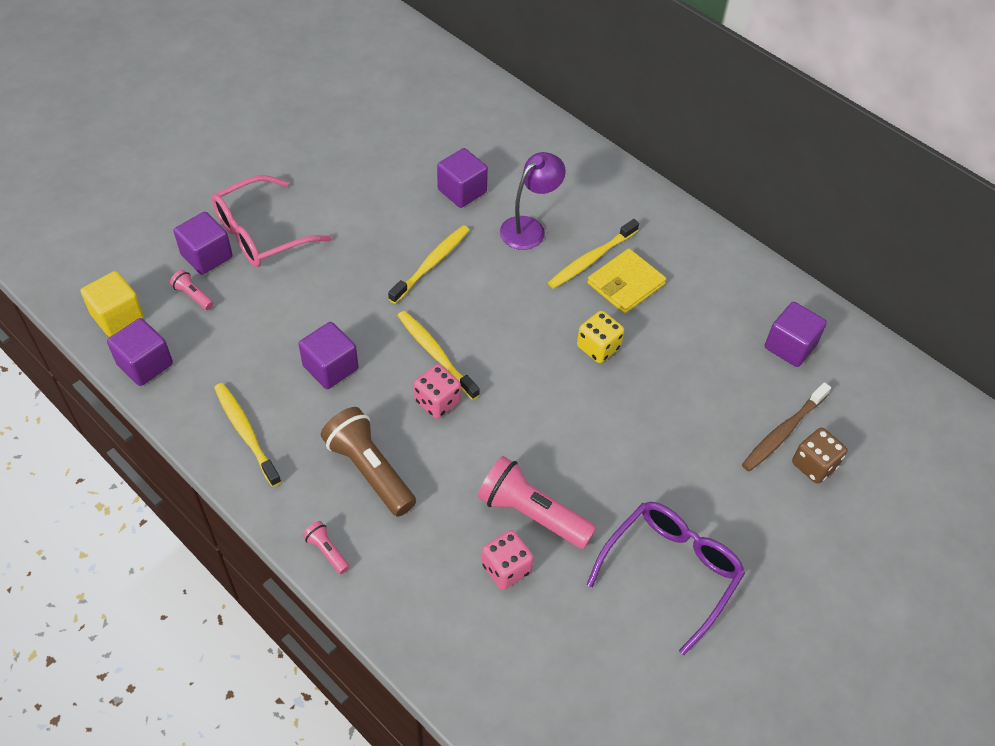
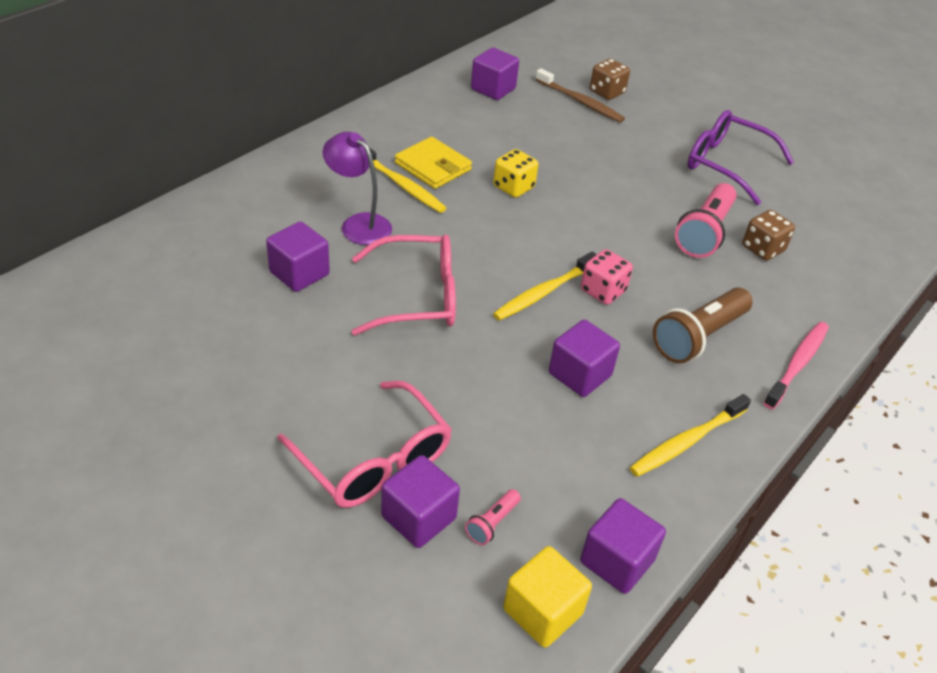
camera: 95 degrees left, 10 degrees down
pink flashlight [302,521,350,574] -> pink toothbrush [764,322,829,409]
yellow toothbrush [388,225,469,304] -> pink glasses [352,235,456,336]
pink dice [481,530,534,590] -> brown dice [742,210,795,261]

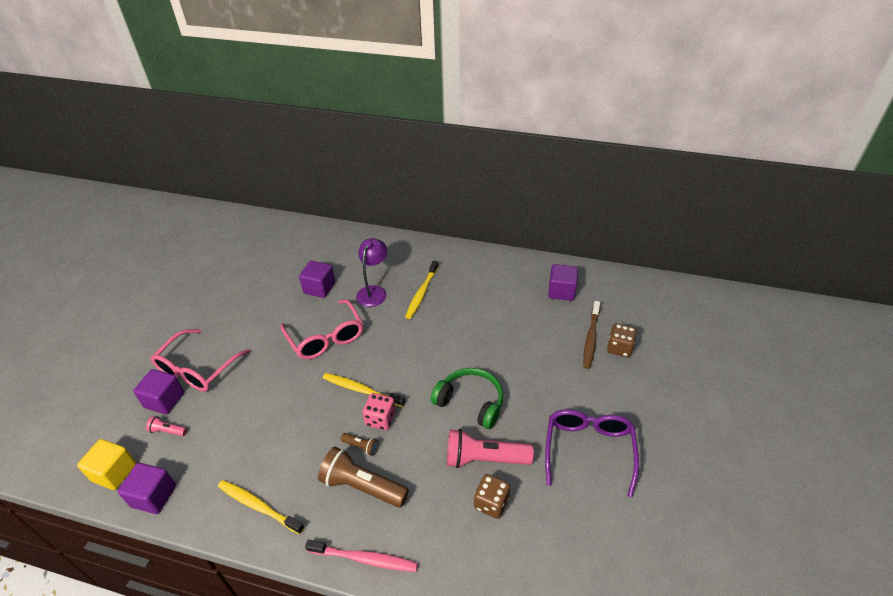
camera: 70 degrees right, 0 degrees up
yellow wallet [395,137,472,189] -> none
yellow dice [493,149,539,198] -> none
purple cube [549,320,620,397] -> none
none -> brown flashlight [341,433,379,456]
none -> green headphones [431,368,503,429]

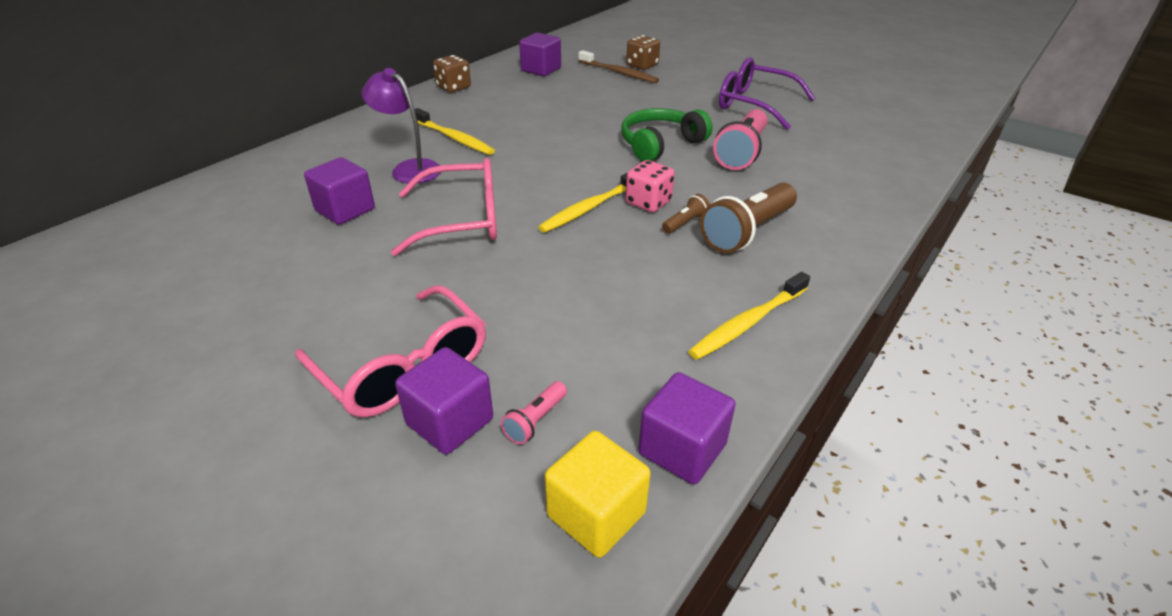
camera: 70 degrees left, 5 degrees down
pink toothbrush [305,540,418,572] -> none
brown dice [474,474,510,519] -> brown dice moved to [433,55,471,93]

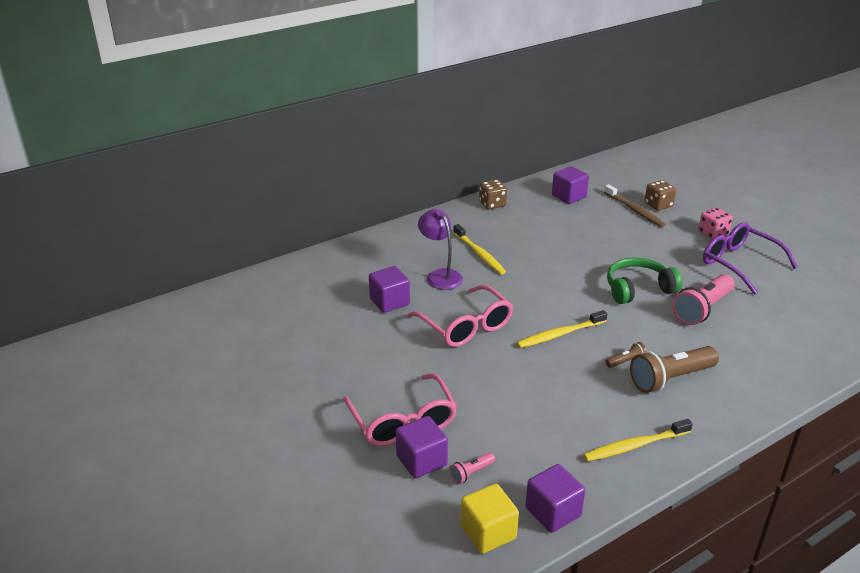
camera: 20 degrees right, 5 degrees down
pink glasses [391,158,497,256] -> pink glasses turned 45 degrees clockwise [408,285,513,347]
pink dice [626,160,675,212] -> pink dice moved to [698,207,733,239]

